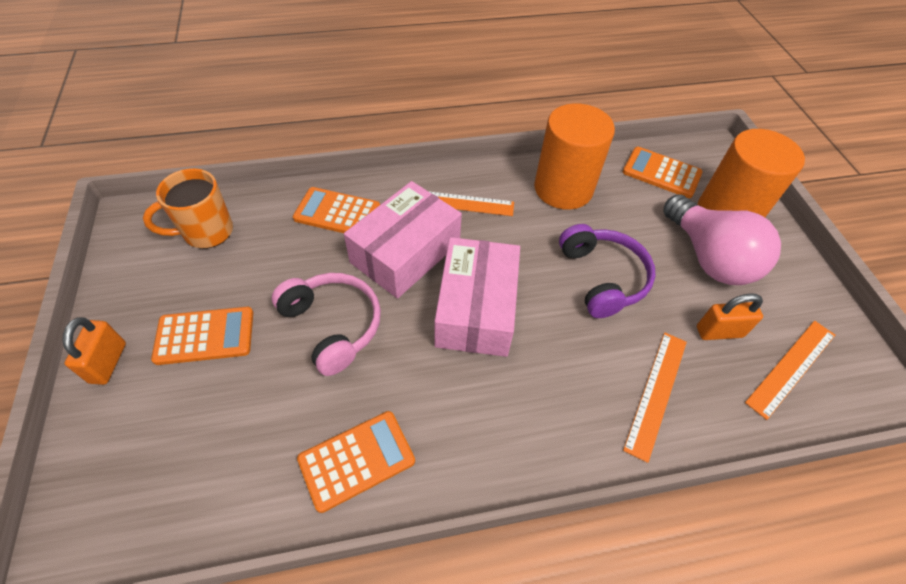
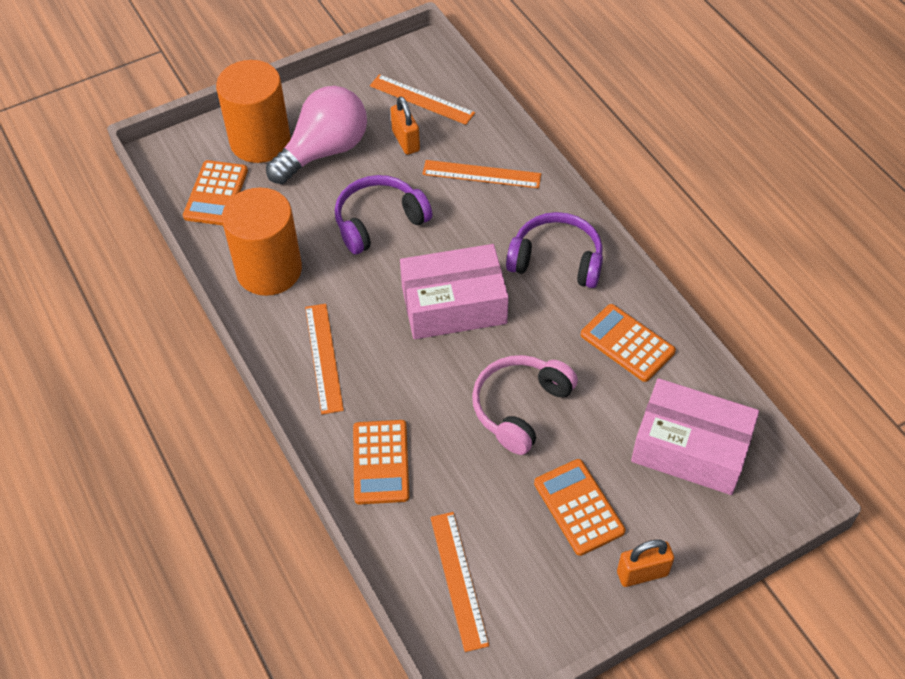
camera: 105 degrees left, 0 degrees up
orange mug [143,168,233,249] -> orange ruler [430,512,489,652]
pink box [344,181,462,298] -> pink box moved to [631,378,759,495]
none -> purple headphones [506,212,603,288]

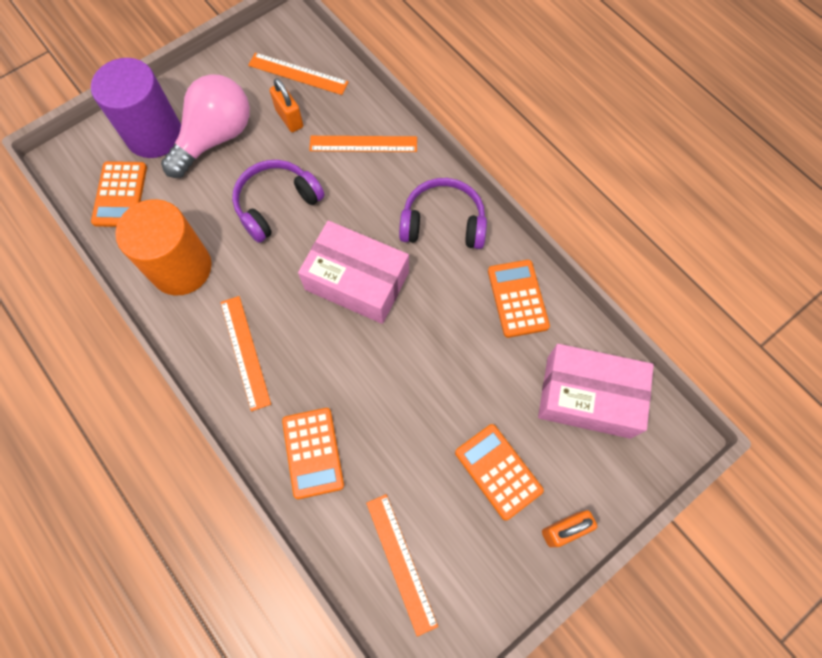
camera: 10 degrees left, 15 degrees up
orange cylinder [216,60,291,163] -> purple cylinder [91,58,181,158]
pink box [400,244,509,339] -> pink box turned 45 degrees clockwise [298,221,409,324]
pink headphones [472,355,578,455] -> none
orange calculator [581,304,676,382] -> orange calculator turned 45 degrees clockwise [488,260,550,338]

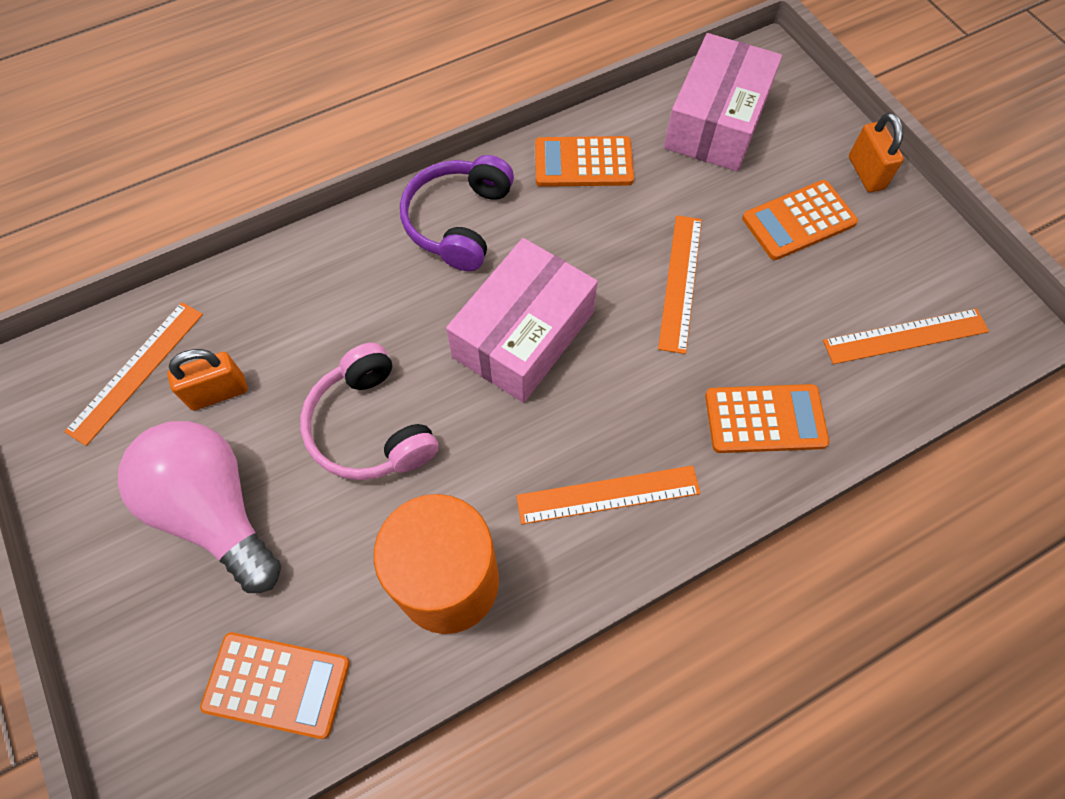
camera: 80 degrees left, 5 degrees down
purple cylinder [91,58,181,158] -> none
purple headphones [232,160,325,243] -> pink headphones [300,343,439,480]
orange ruler [309,136,417,152] -> orange ruler moved to [658,215,702,354]

